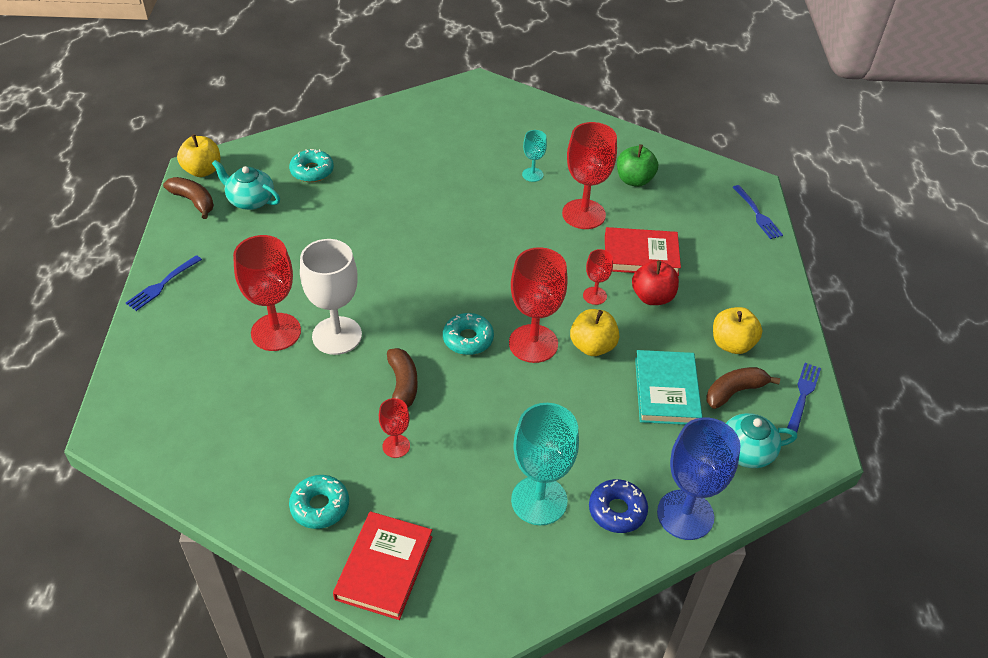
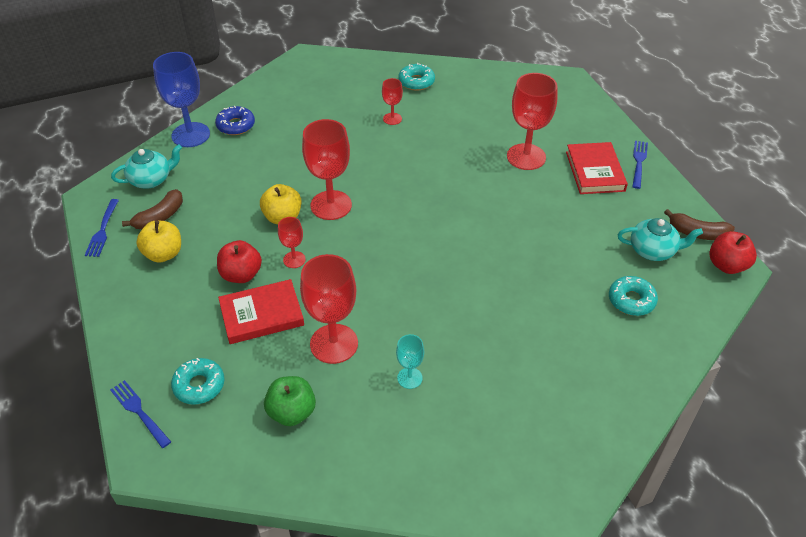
camera: 160 degrees right, 0 degrees up
yellow apple [177,134,220,177] -> red apple [709,231,757,274]
white goblet [300,239,362,355] -> none
red book [333,511,432,620] -> red book moved to [566,142,628,194]
brown banana [387,348,418,408] -> none
turquoise donut [443,313,494,355] -> turquoise donut moved to [171,358,224,404]
turquoise goblet [511,403,579,525] -> none
turquoise book [635,350,702,425] -> none

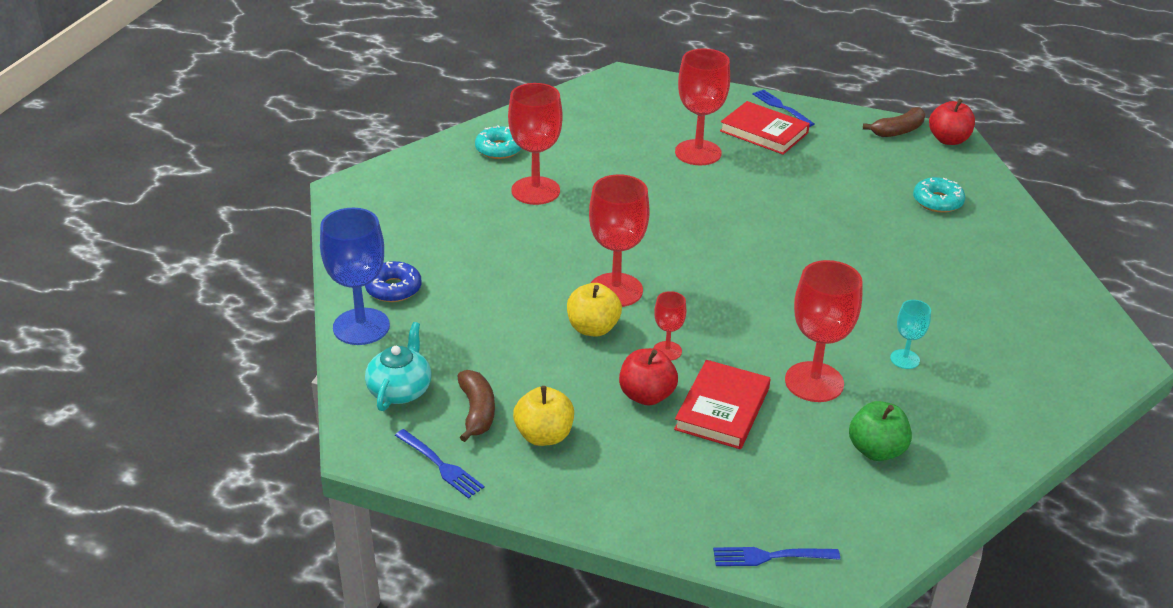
camera: 50 degrees left, 10 degrees down
turquoise donut [171,358,224,404] -> none
red goblet [382,78,403,125] -> red goblet [508,83,562,205], size x1.96
turquoise teapot [617,218,703,261] -> none

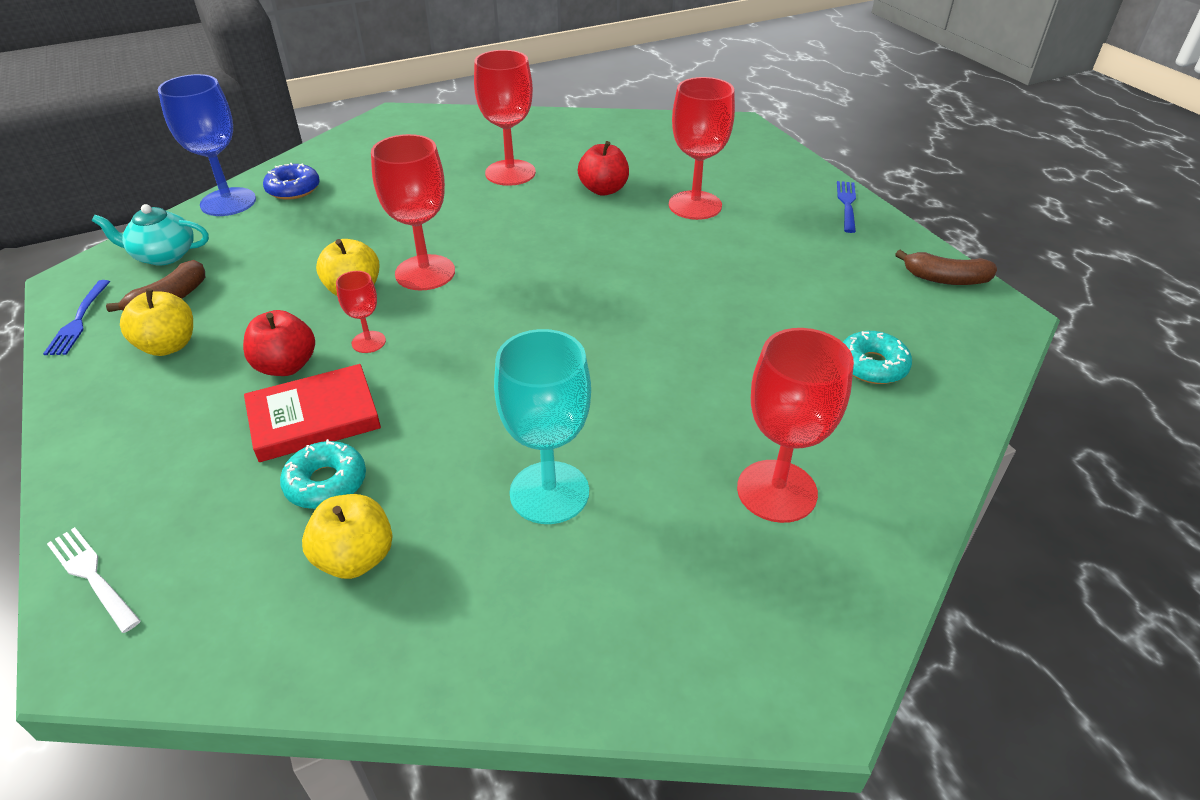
camera: 45 degrees right, 5 degrees up
turquoise teapot [365,322,431,411] -> turquoise teapot turned 150 degrees counterclockwise [92,204,209,266]
turquoise donut [475,125,522,159] -> turquoise donut moved to [280,439,366,509]
blue fork [713,547,840,566] -> white fork [47,527,141,633]
red book [720,101,810,155] -> none
red goblet [785,260,863,402] -> red goblet moved to [737,328,854,523]
green apple [849,401,912,461] -> yellow apple [302,494,392,579]
turquoise goblet [890,300,931,369] -> turquoise goblet [494,329,591,524], size x1.96
red apple [929,99,975,145] -> red apple moved to [578,141,629,196]

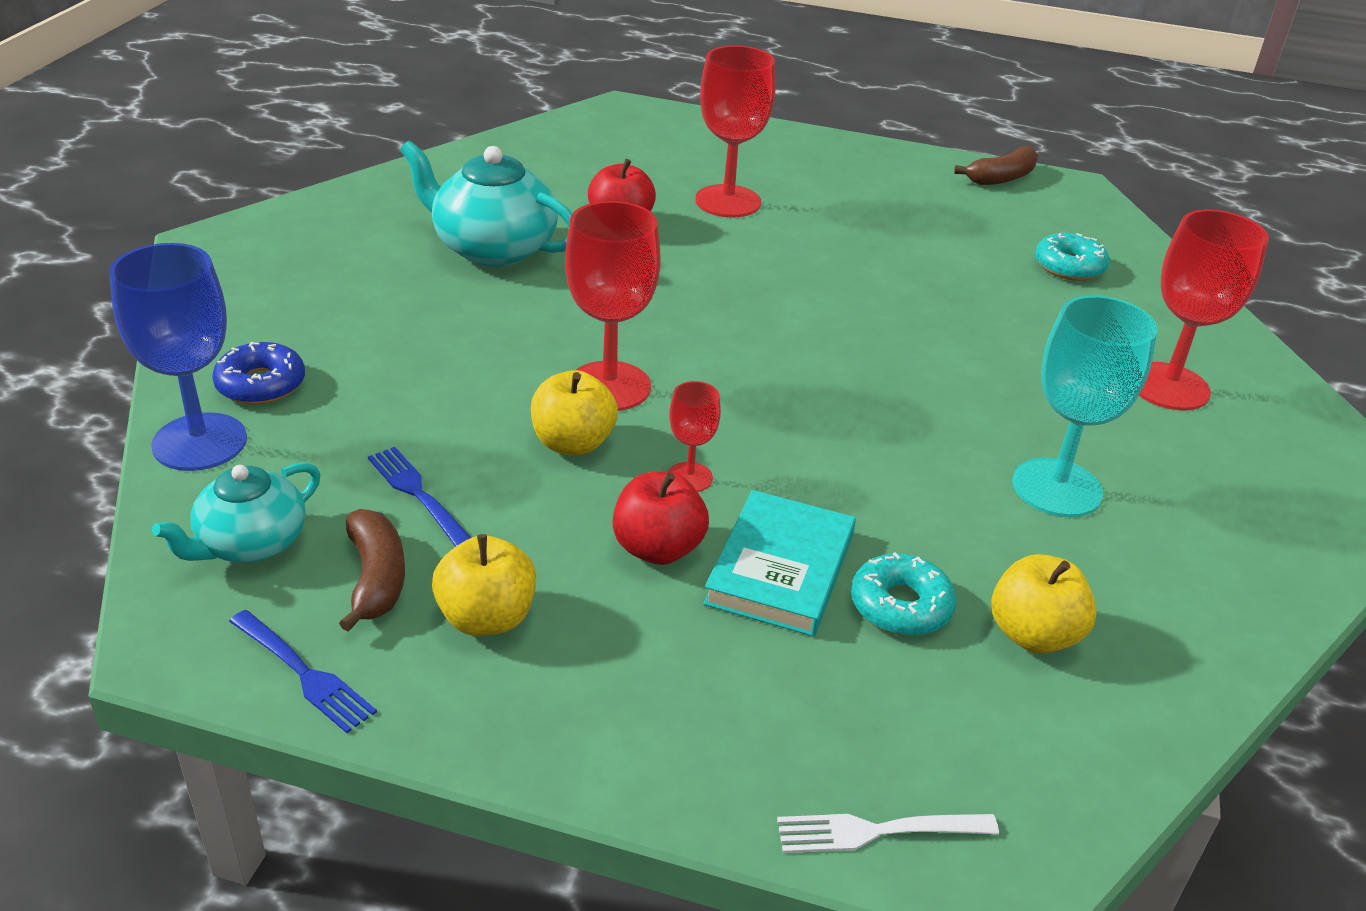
camera: 50 degrees left, 5 degrees down
red book [244,364,381,462] -> turquoise book [703,490,856,637]
red goblet [474,50,536,186] -> turquoise teapot [400,141,573,267]
blue fork [837,181,856,233] -> blue fork moved to [368,447,471,547]

